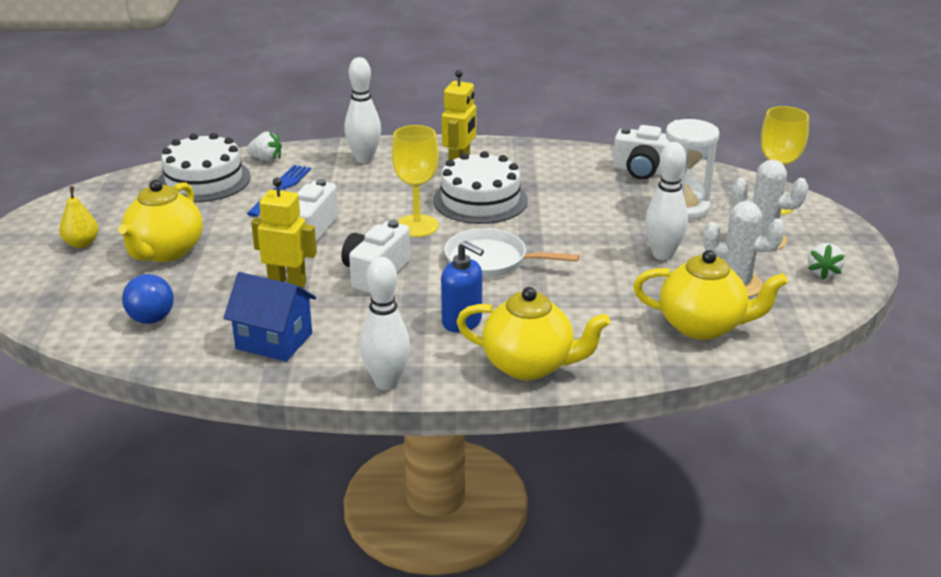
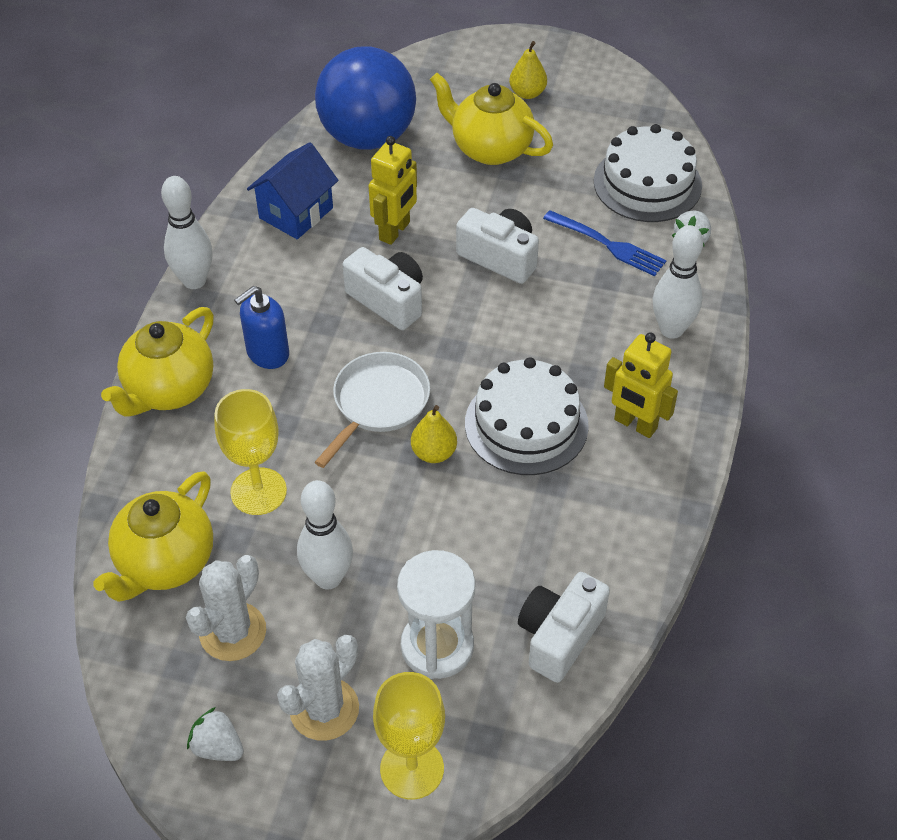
camera: 105 degrees right, 20 degrees up
blue ball [122,274,174,324] -> blue ball [315,46,416,150], size x2.12
yellow goblet [392,125,439,237] -> yellow goblet moved to [215,389,287,515]
none -> yellow pear [411,405,457,463]

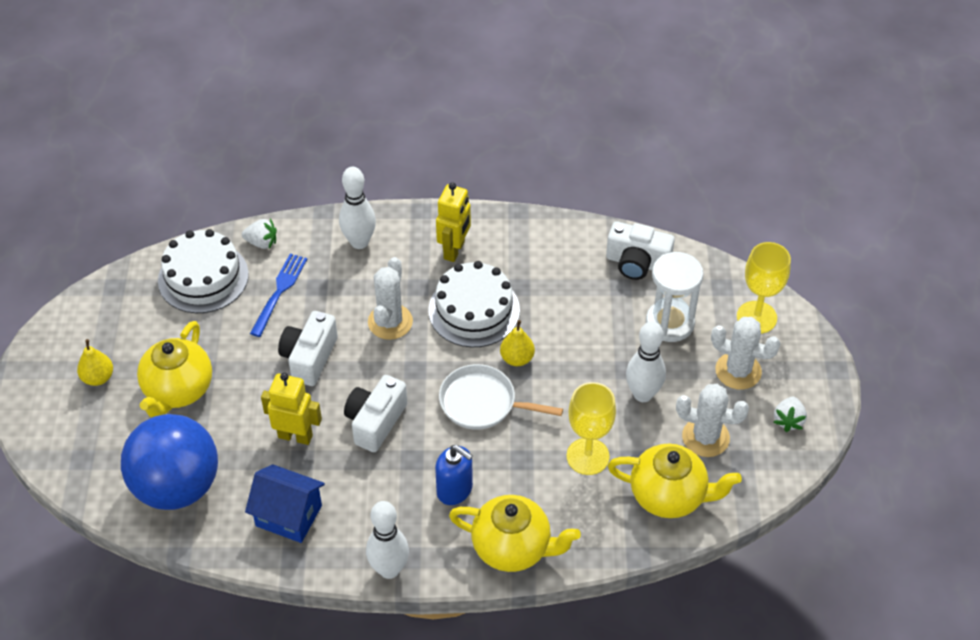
camera: 105 degrees left, 0 degrees up
none -> white cactus [368,257,413,340]

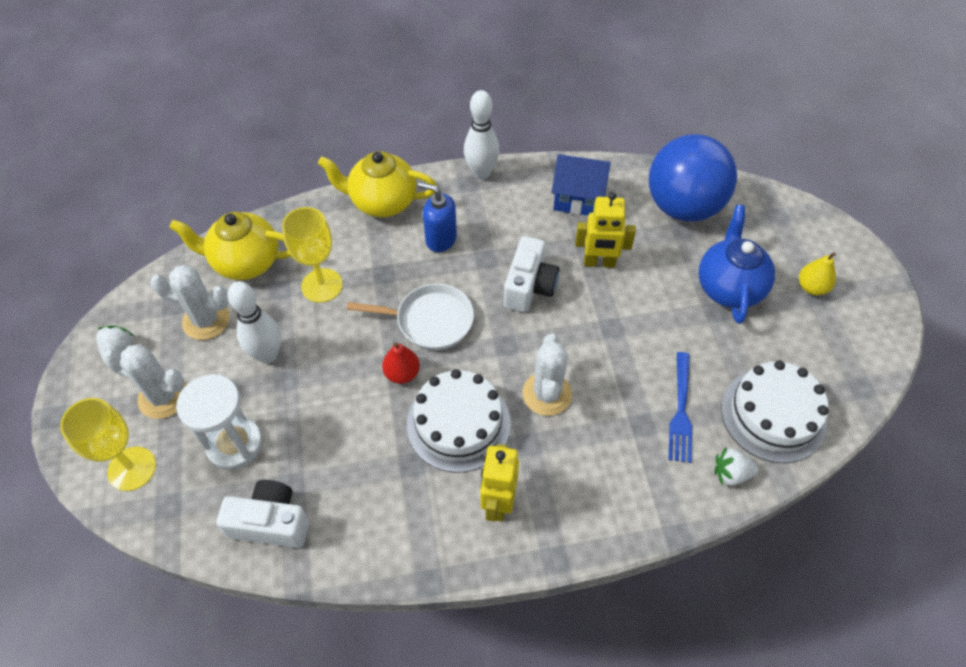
camera: 170 degrees right, 5 degrees up
yellow teapot [137,321,212,417] -> blue teapot [698,205,775,324]
white camera [278,311,338,386] -> none
white bowling pin [339,167,376,249] -> none
yellow pear [500,320,535,366] -> red pear [382,342,420,384]

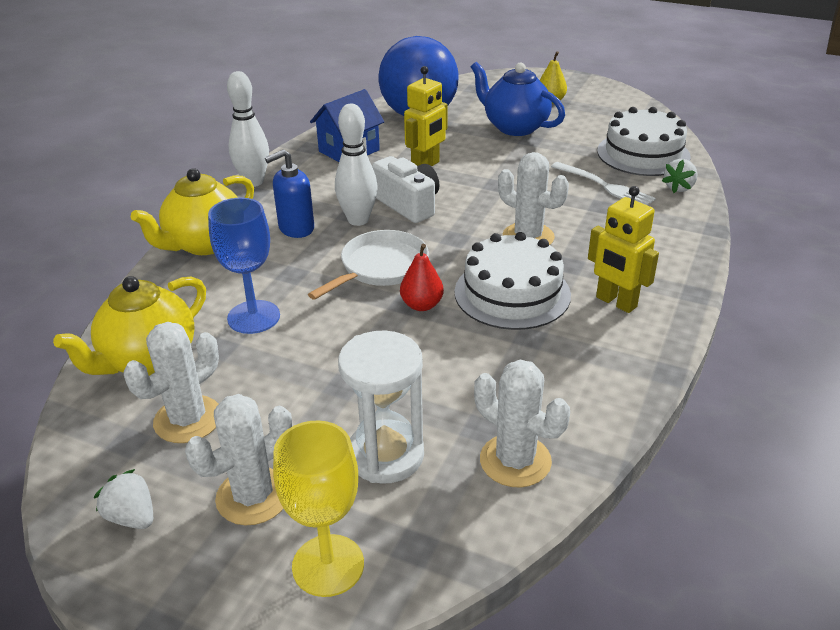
camera: 55 degrees left, 20 degrees down
white camera [216,480,309,548] -> white cactus [474,360,570,487]
white bowling pin [227,281,281,364] -> white bowling pin moved to [335,104,378,226]
yellow goblet [282,207,343,303] -> blue goblet [208,198,280,334]
blue fork [668,352,692,463] -> white fork [551,162,656,205]

